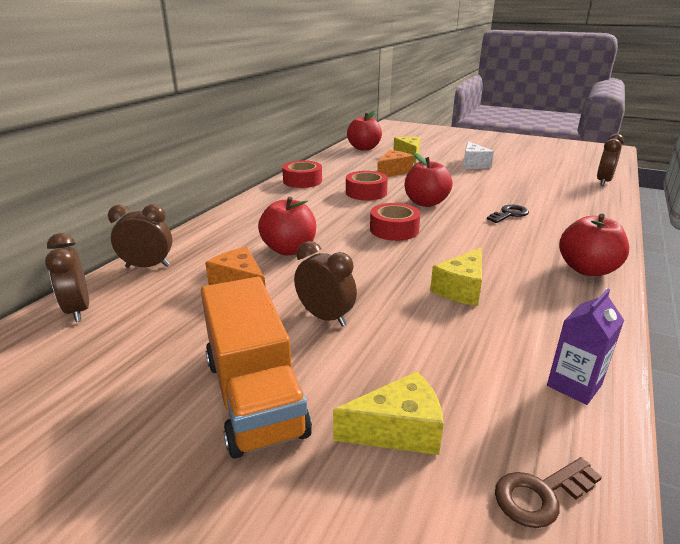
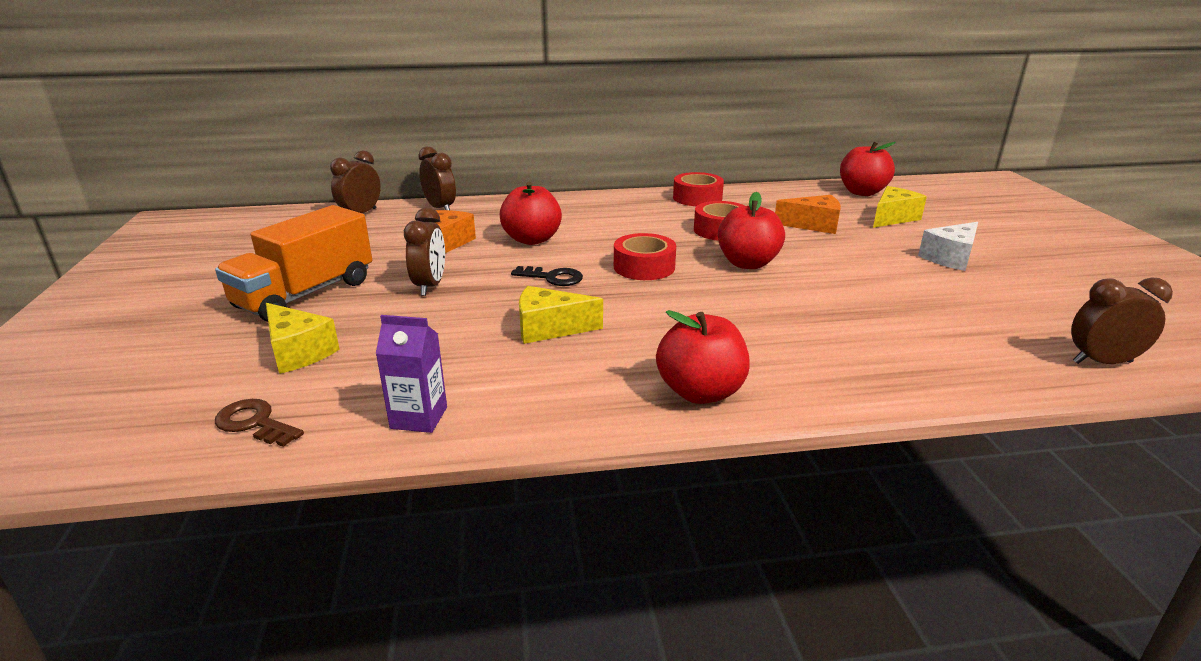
camera: 55 degrees right, 0 degrees up
black key [487,205,529,223] -> black key moved to [511,266,583,286]

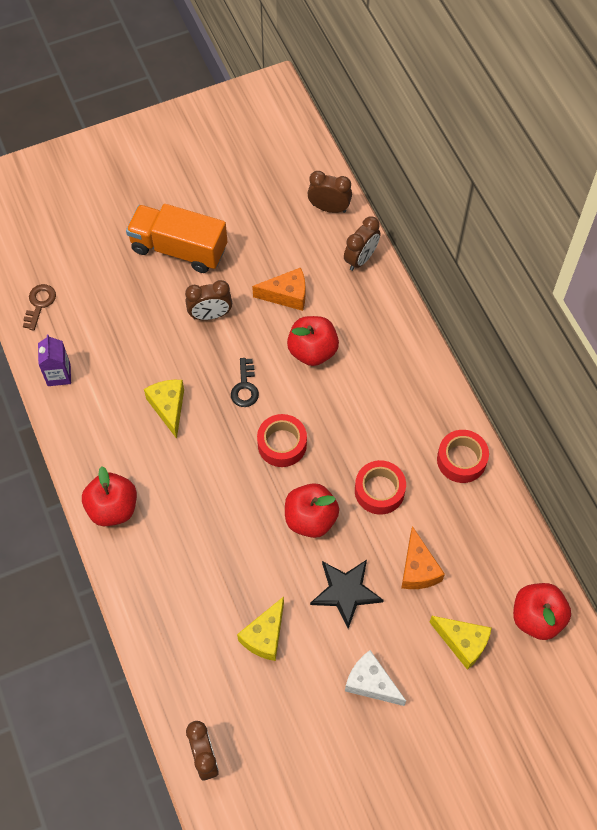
camera: 75 degrees right, 35 degrees up
yellow cheese [266,303,340,374] -> yellow cheese moved to [237,596,284,661]
none -> black star [310,560,384,629]

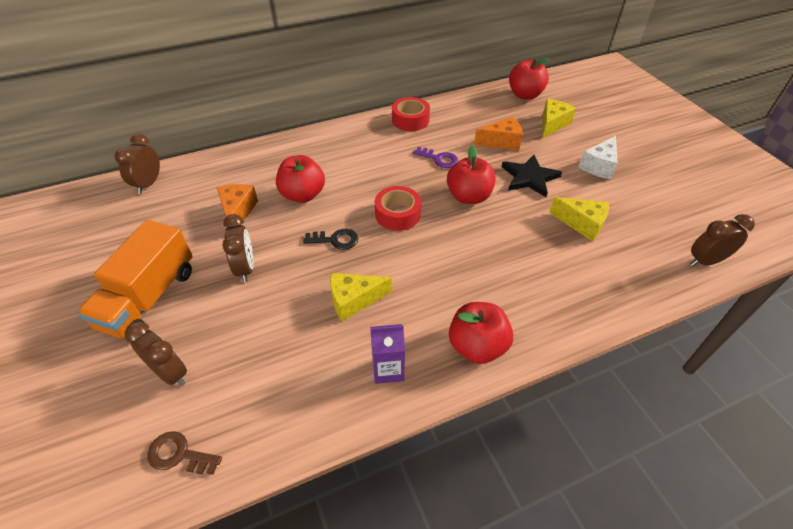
camera: 90 degrees left, 15 degrees down
purple carton [38,334,71,386] -> purple carton moved to [370,324,405,384]
brown clock [344,217,380,271] -> brown clock moved to [125,321,187,386]
red tape [355,460,406,515] -> purple key [413,147,458,168]

